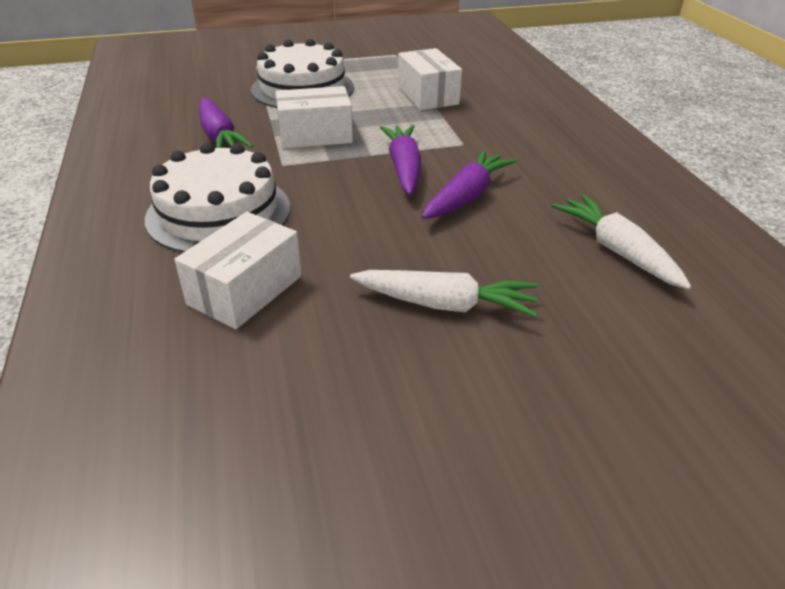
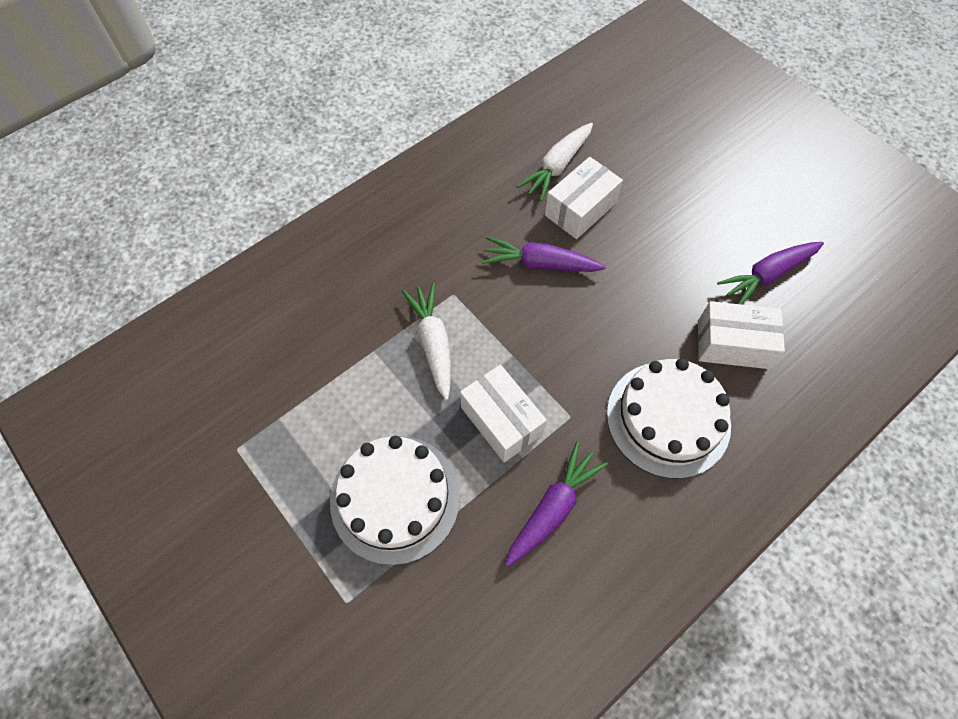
camera: 115 degrees left, 25 degrees up
white carrot [350,270,538,317] -> white carrot moved to [402,283,451,400]
purple carrot [380,125,421,195] -> purple carrot moved to [717,242,824,305]
white box [398,48,462,110] -> white box moved to [545,157,623,239]

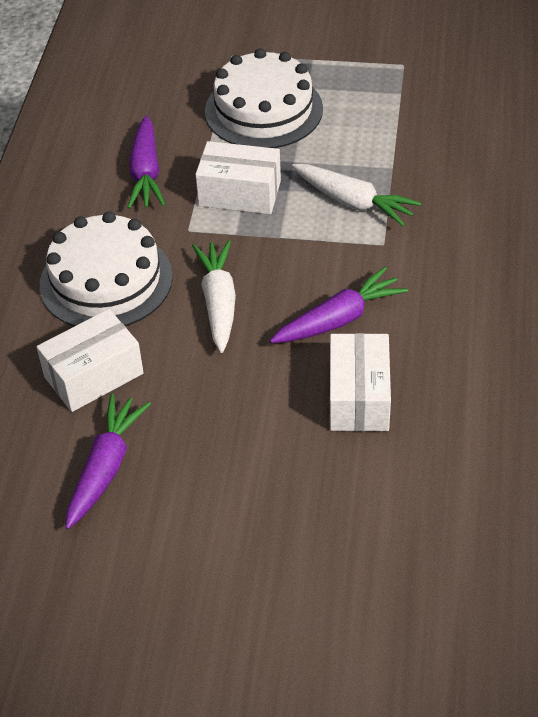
camera: 140 degrees right, 15 degrees down
white carrot [517,123,593,201] -> white carrot moved to [192,240,236,353]

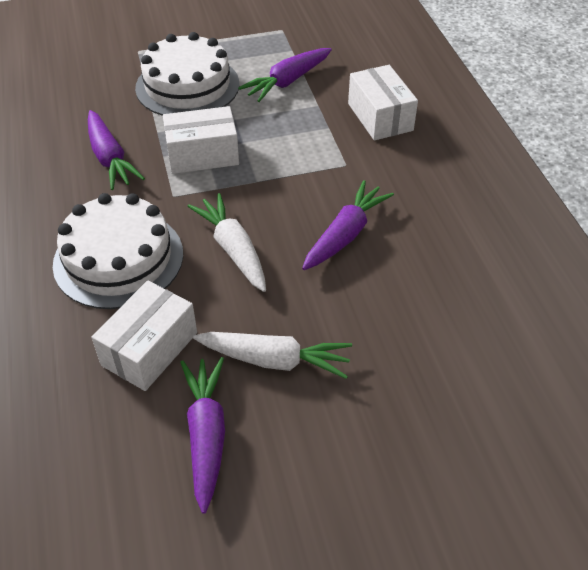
camera: 25 degrees left, 0 degrees up
white carrot [292,164,421,226] -> white carrot moved to [193,332,352,379]
white box [330,333,391,431] -> white box moved to [348,65,418,141]
none -> purple carrot [238,48,332,102]

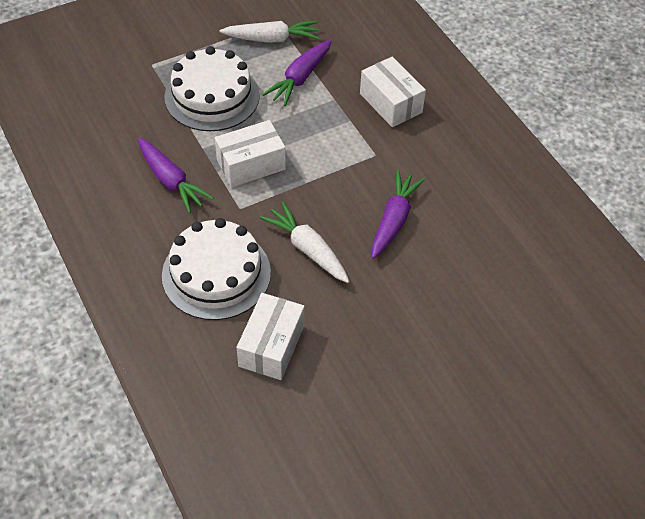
camera: 15 degrees left, 5 degrees up
purple carrot [180,357,225,514] -> none
white carrot [193,332,352,379] -> white carrot moved to [219,21,320,43]

